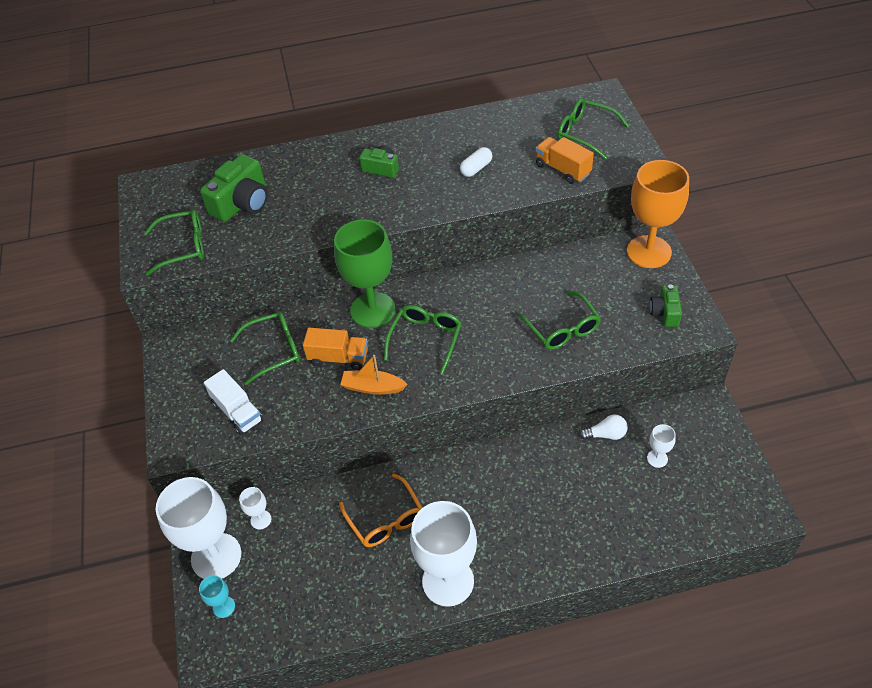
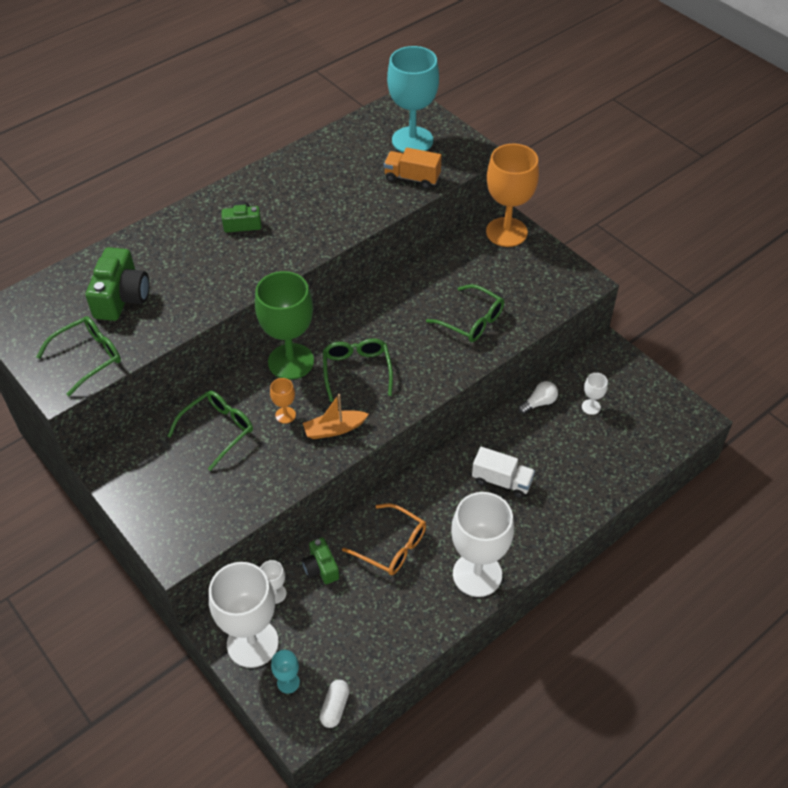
camera: 30 degrees left, 0 degrees up
white truck [204,369,263,435] -> white truck moved to [472,447,535,498]
orange truck [303,328,368,370] -> orange goblet [270,378,296,424]
white capsule [460,147,492,177] -> white capsule moved to [320,680,350,728]
green glasses [558,98,629,159] -> turquoise goblet [387,46,439,153]
green camera [649,284,682,327] -> green camera moved to [302,537,339,584]

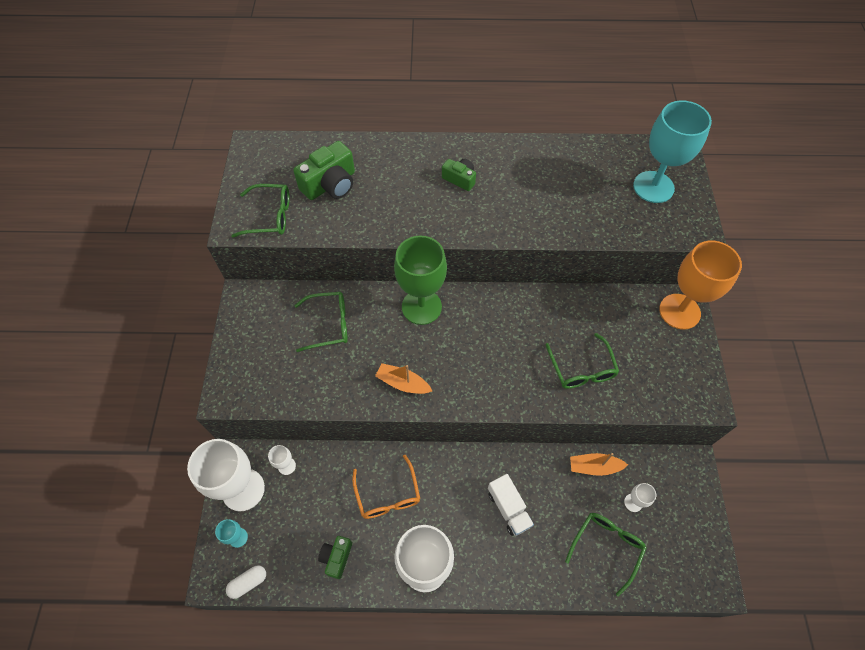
camera: 40 degrees right, 10 degrees up
orange goblet [270,378,296,424] -> none
green camera [302,537,339,584] -> green camera moved to [318,536,352,579]
green glasses [323,339,393,402] -> green glasses moved to [565,513,647,597]
orange truck [384,148,442,189] -> none
white light bulb [518,381,558,414] -> orange boat [570,453,628,476]

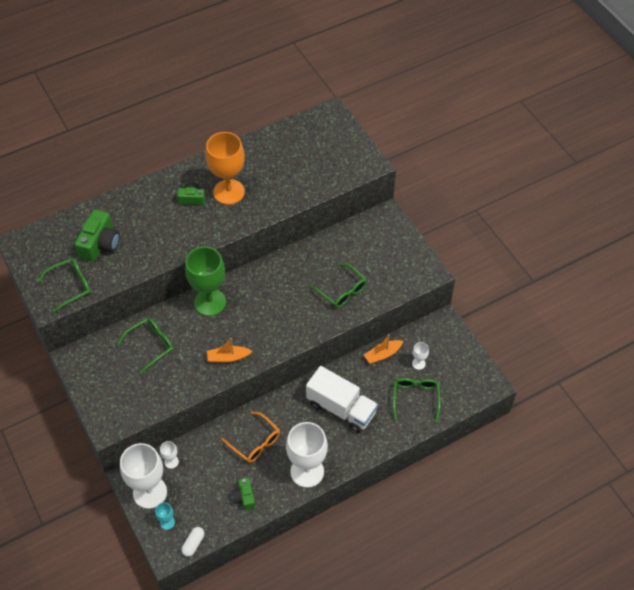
camera: 30 degrees left, 5 degrees down
white truck [488,474,534,536] -> white truck [306,366,378,433], size x1.68
turquoise goblet [633,100,712,203] -> none
orange goblet [659,241,742,330] -> orange goblet moved to [205,132,245,205]

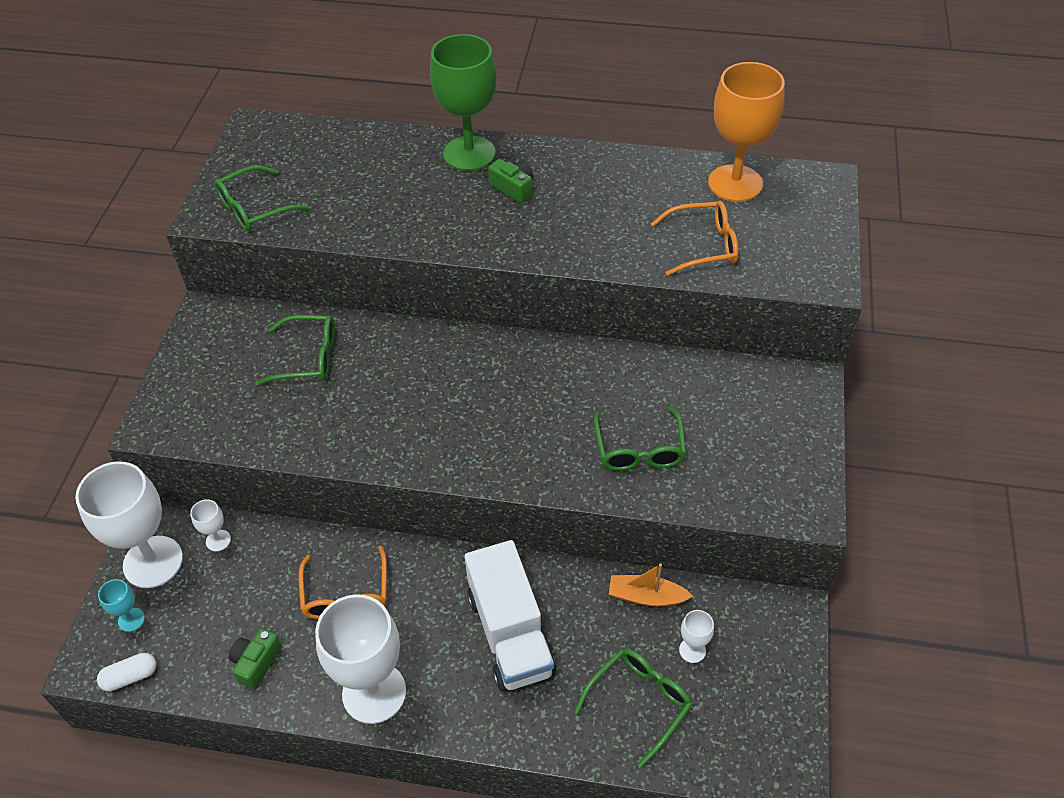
camera: 40 degrees right, 5 degrees down
green glasses [38,258,91,313] -> green glasses turned 135 degrees clockwise [214,165,310,232]
green camera [74,210,120,262] -> none
green goblet [185,247,226,316] -> green goblet moved to [430,34,497,171]
orange goblet [205,132,245,205] -> orange goblet moved to [708,62,785,202]
orange boat [207,338,253,363] -> none
none -> orange glasses [651,201,738,276]

